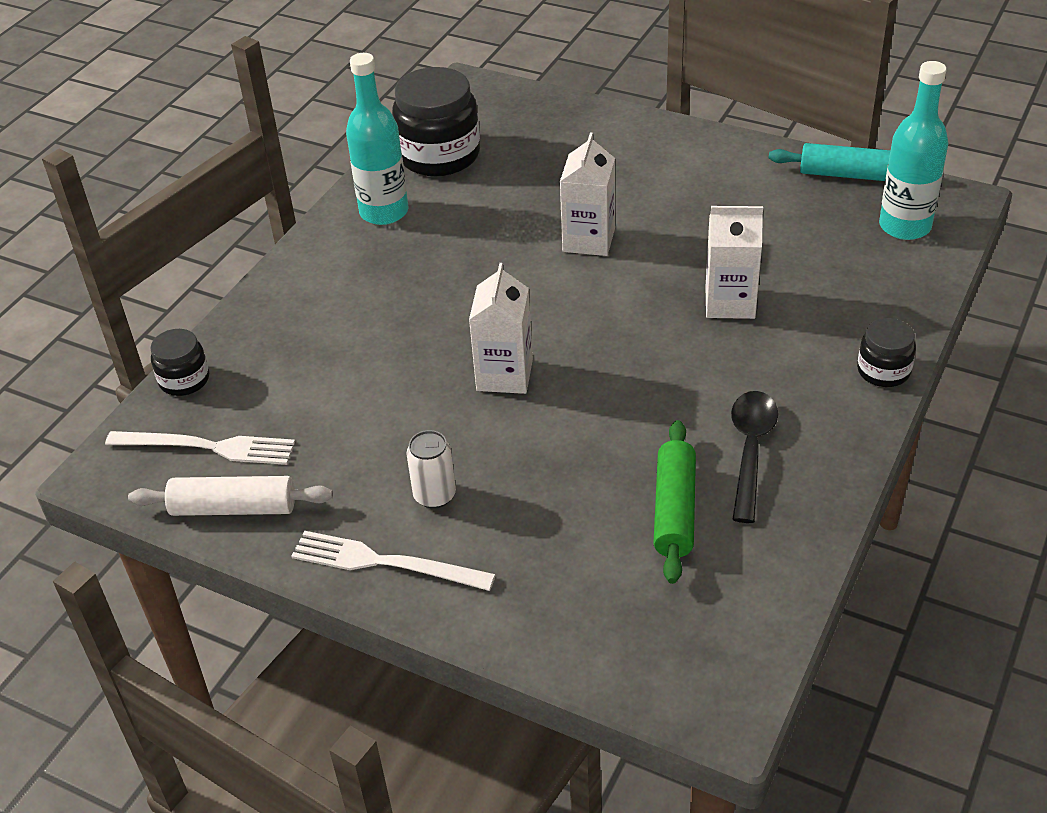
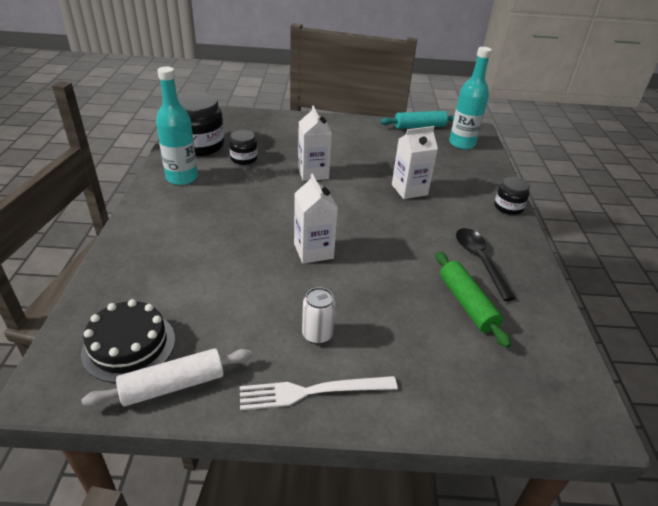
camera: 30 degrees left, 5 degrees down
white fork [105,431,295,465] -> black cake [81,299,175,383]
black jar [150,329,209,396] -> black jar moved to [229,130,258,165]

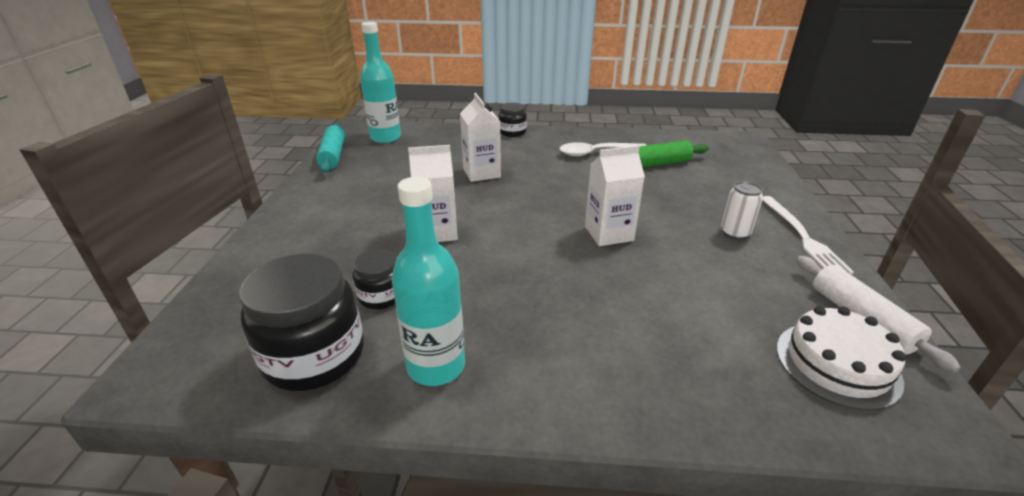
camera: 85 degrees left, 5 degrees down
black cake [81,299,175,383] -> white cake [777,306,906,410]
black spoon [456,228,516,301] -> white spoon [560,142,646,156]

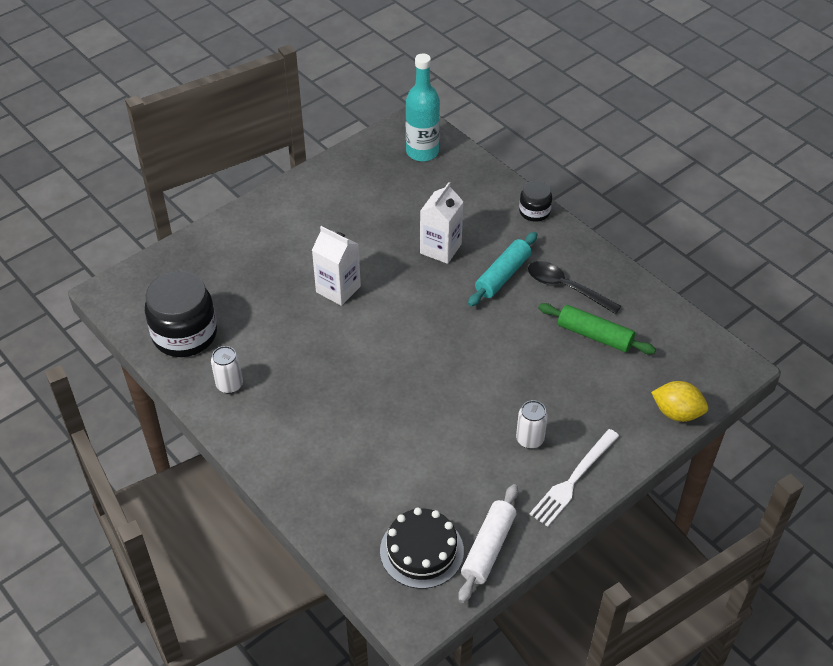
camera: 45 degrees right, 15 degrees up
turquoise rolling pin [316,124,345,173] -> turquoise rolling pin moved to [468,232,538,307]
black jar [353,249,396,309] -> none
turquoise bottle [391,177,465,386] -> white can [211,346,243,394]
white spoon [560,142,646,156] -> black spoon [528,261,621,314]
white carton [585,145,645,246] -> none
white cake [777,306,906,410] -> black cake [380,508,464,589]
none -> yellow lemon [651,381,708,422]

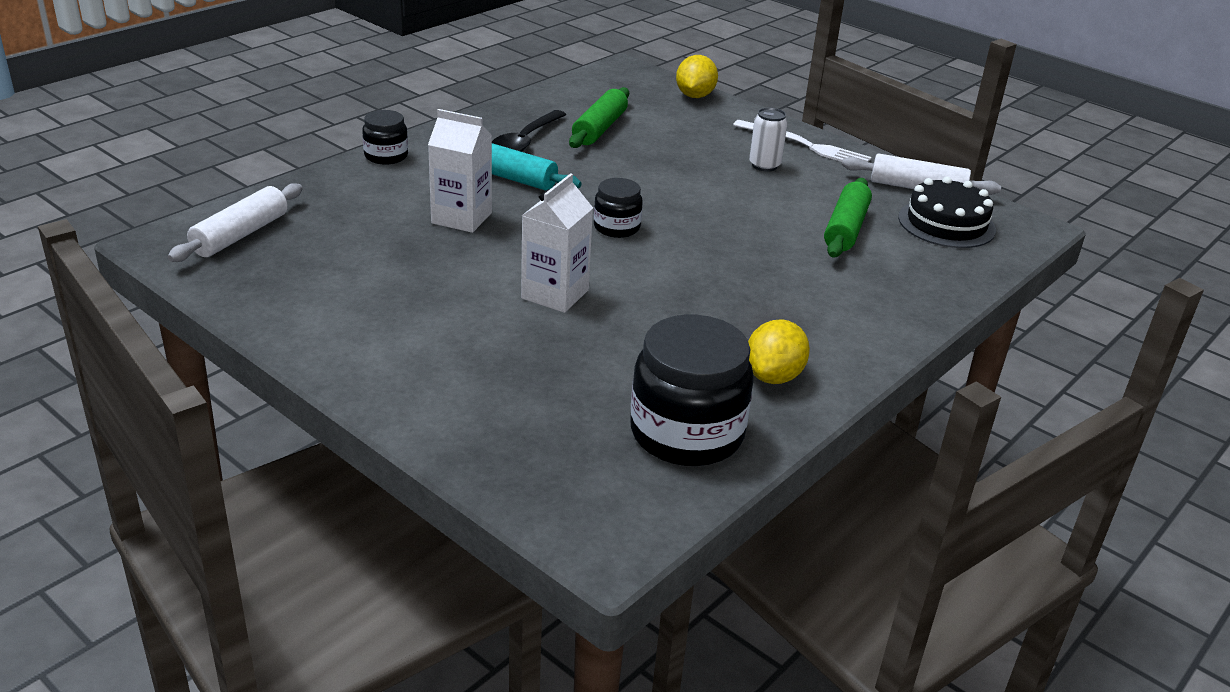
camera: 100 degrees left, 15 degrees down
white can [211,346,243,394] -> yellow lemon [748,319,810,384]
turquoise bottle [406,53,440,161] -> white rolling pin [168,183,303,262]
none -> black jar [594,178,643,238]
none -> green rolling pin [824,178,872,258]

